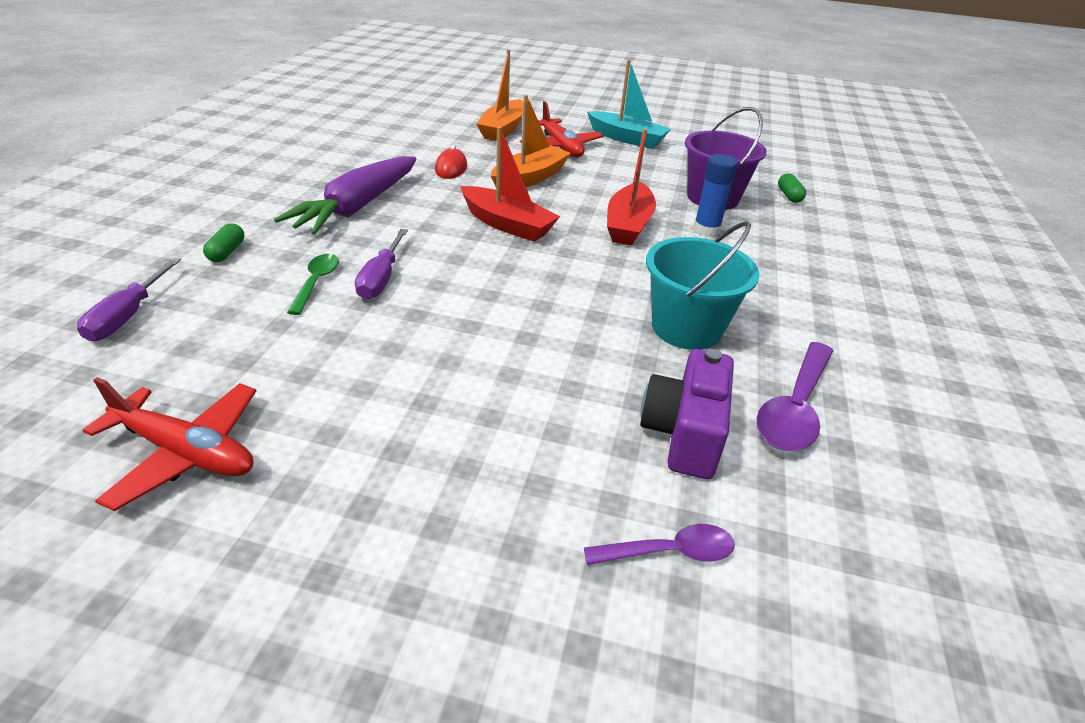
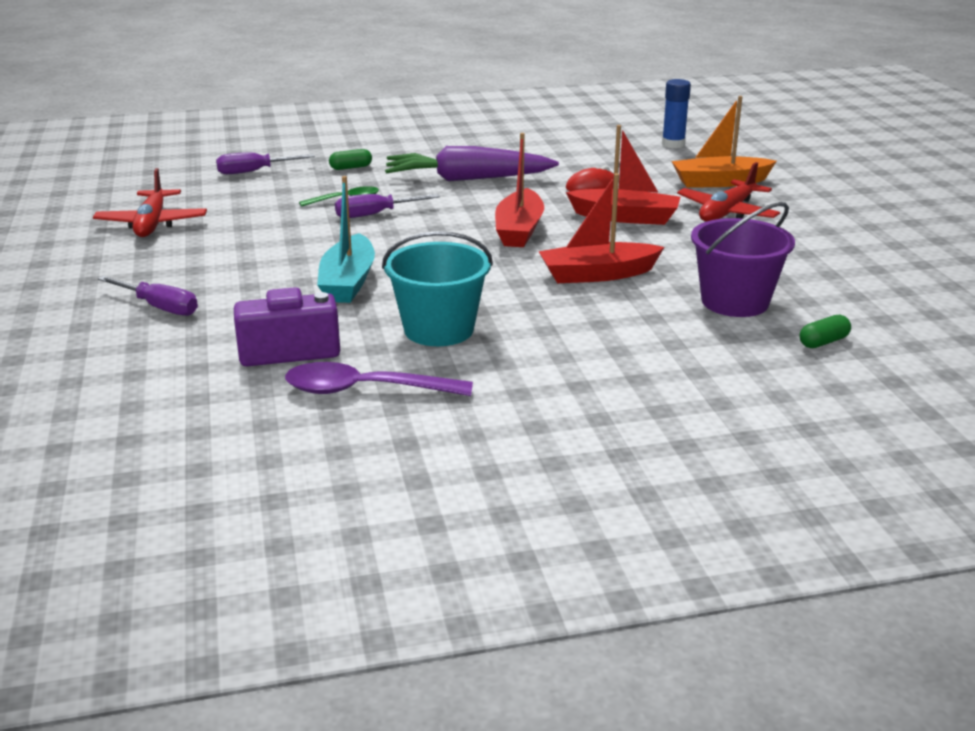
camera: 65 degrees right, 10 degrees down
orange boat [491,95,571,187] -> red boat [566,125,680,225]
purple spoon [584,524,735,565] -> none
turquoise boat [587,60,671,149] -> turquoise boat moved to [317,176,375,303]
blue glue stick [694,154,738,236] -> blue glue stick moved to [662,79,691,148]
none -> purple screwdriver [98,276,198,316]

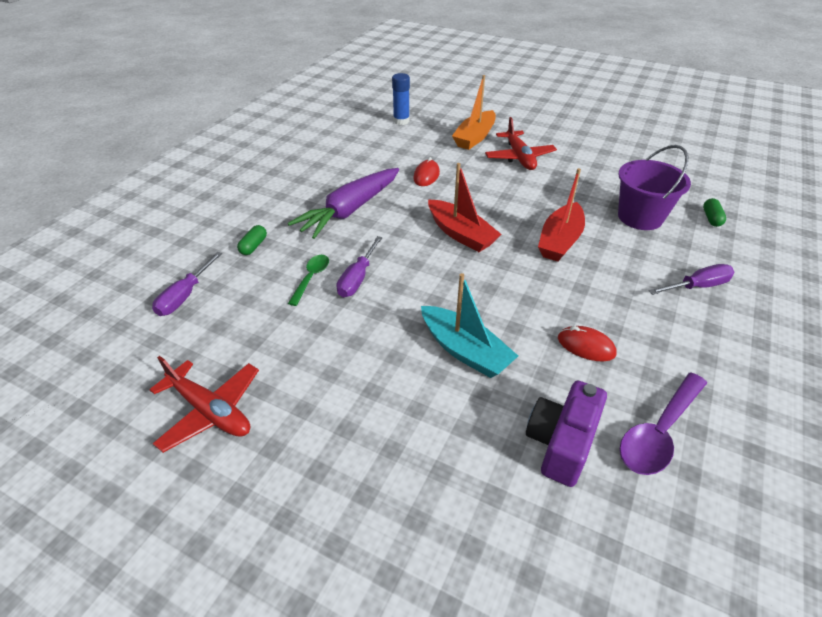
camera: 50 degrees left, 15 degrees up
purple screwdriver [98,276,198,316] -> purple screwdriver moved to [649,264,734,295]
turquoise bucket [382,231,493,346] -> red mouse [558,326,617,361]
red boat [566,125,680,225] -> none

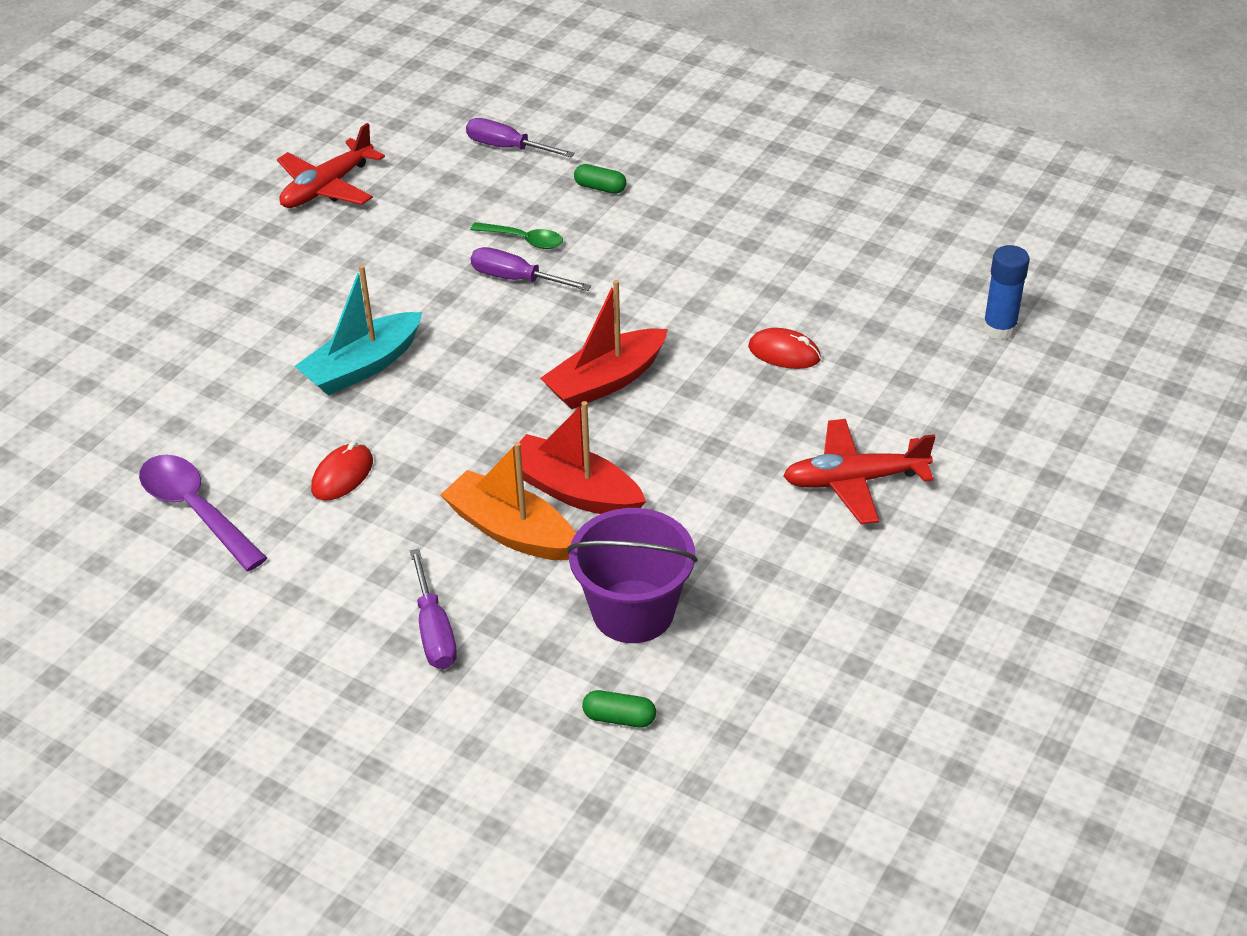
camera: 95 degrees right, 0 degrees up
purple carrot [288,168,399,239] -> none
orange boat [452,75,496,150] -> orange boat moved to [441,442,576,560]
purple camera [526,381,607,487] -> none

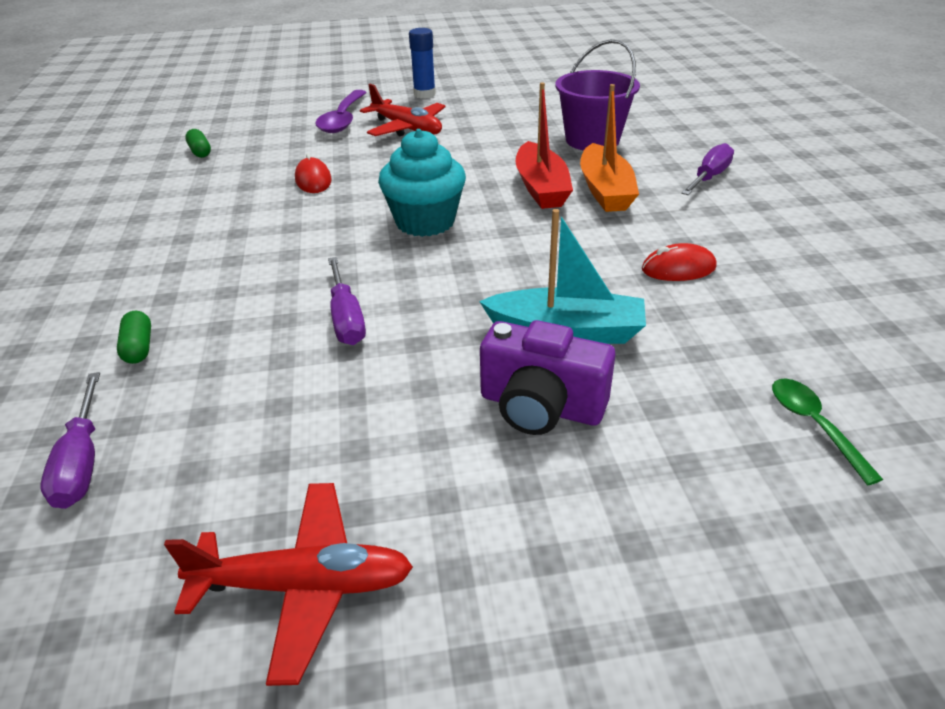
camera: 130 degrees left, 5 degrees down
purple spoon [139,455,267,571] -> purple spoon moved to [315,90,367,133]
green spoon [470,222,563,249] -> green spoon moved to [772,379,883,485]
red boat [540,280,668,409] -> turquoise cupcake [378,129,466,237]
green capsule [582,690,656,728] -> green capsule moved to [185,129,211,158]
blue glue stick [983,245,1030,340] -> blue glue stick moved to [409,28,436,99]
none -> purple camera [480,320,616,435]

